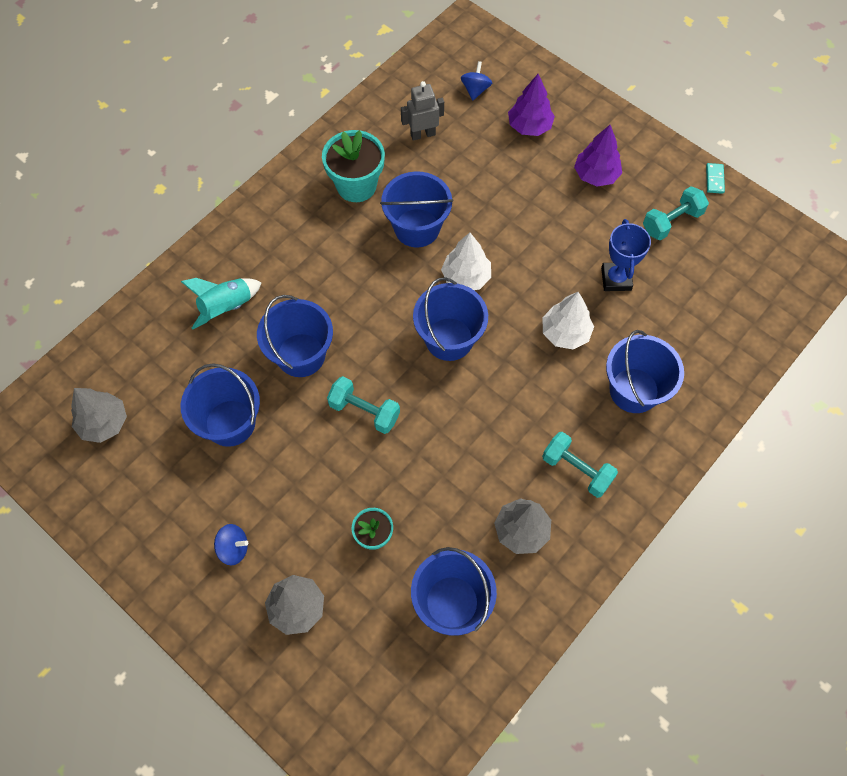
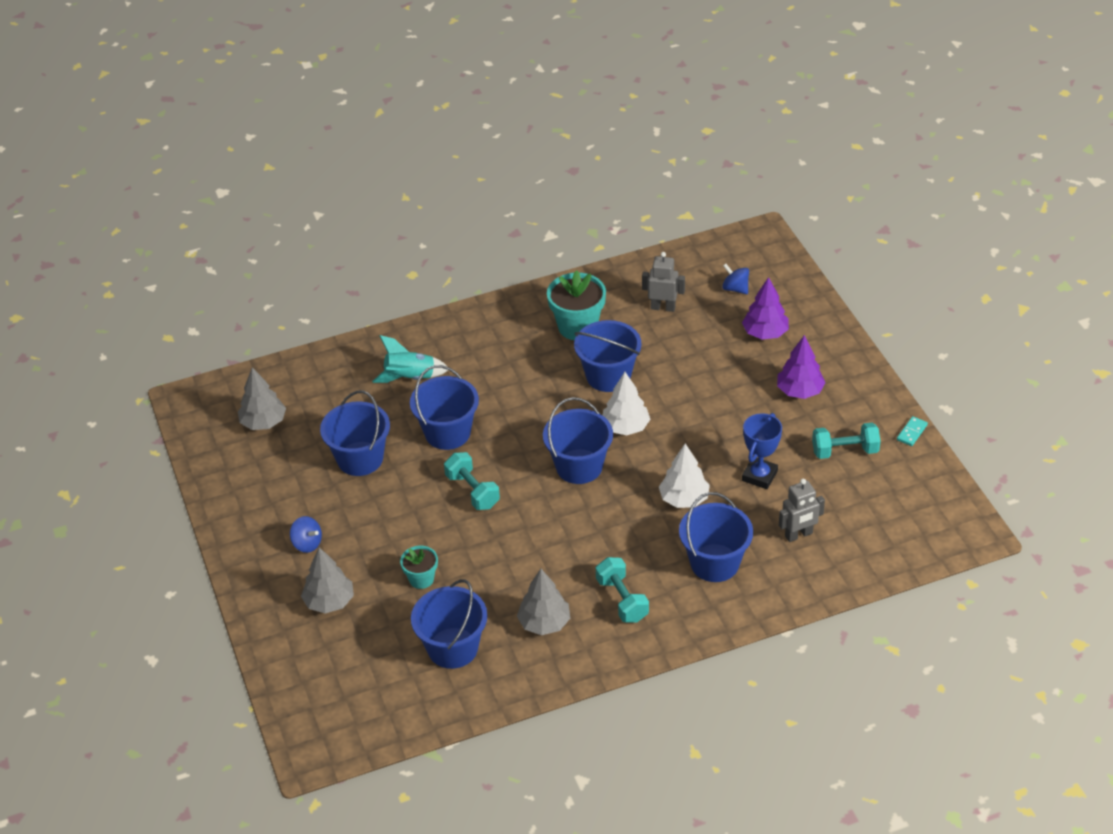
camera: 30 degrees right, 20 degrees down
blue spinning top [461,61,492,101] -> blue spinning top turned 90 degrees counterclockwise [722,264,749,294]
none -> grey robot [779,479,825,542]

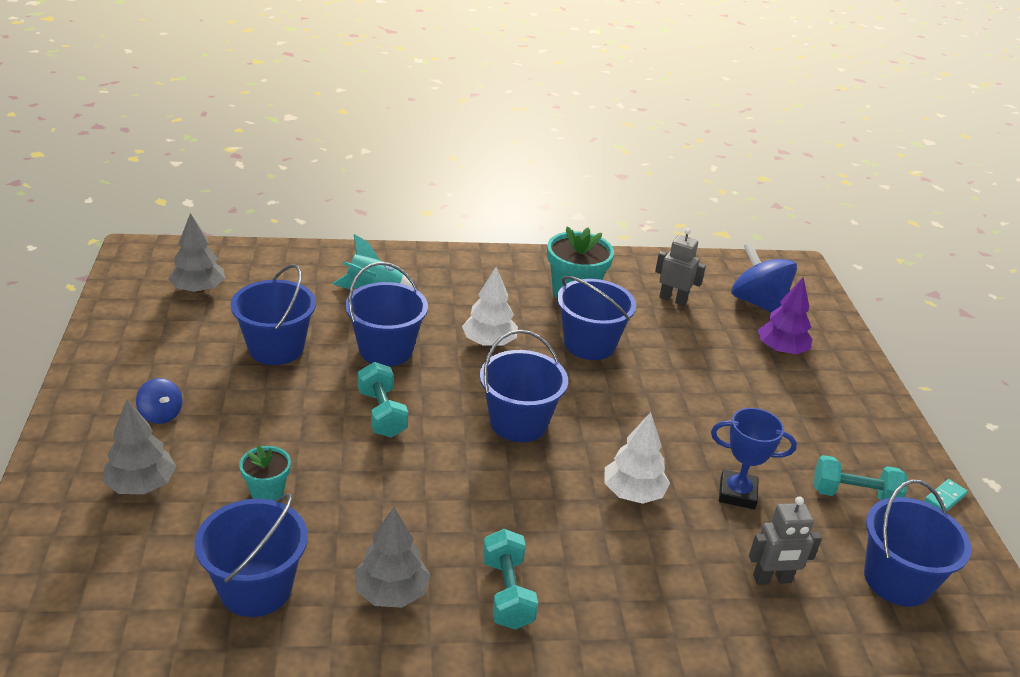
camera: 10 degrees right, 10 degrees down
white tree [602,372,651,435] -> white tree moved to [462,267,518,346]
blue bucket [679,492,753,582] -> blue bucket moved to [864,480,972,607]
blue spinning top [722,264,749,294] -> blue spinning top [731,242,797,313], size x1.90
blue trophy [742,413,782,489] -> blue trophy turned 60 degrees clockwise [711,408,797,509]
purple tree [777,335,826,399] -> none

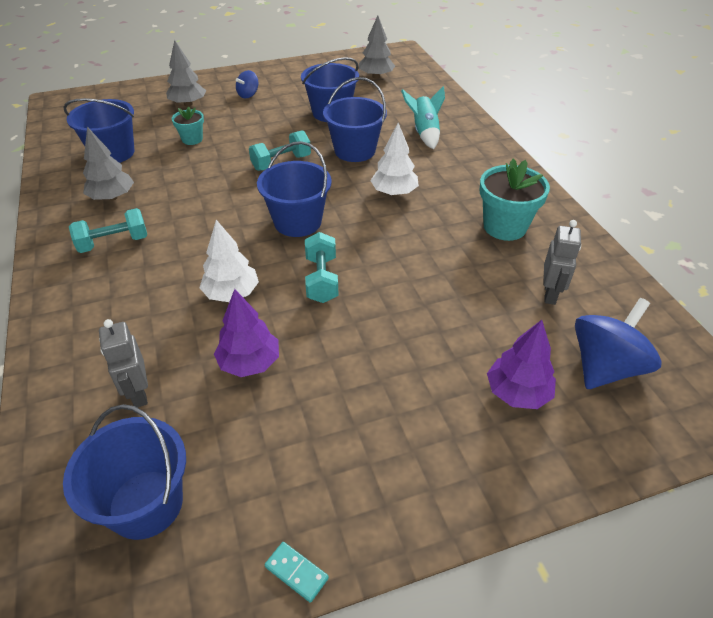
camera: 80 degrees right, 10 degrees up
blue bucket [557,276,636,360] -> none
blue trophy [711,408,797,509] -> purple tree [214,289,279,377]
turquoise dumbbell [814,455,907,500] -> turquoise dumbbell moved to [305,232,339,303]

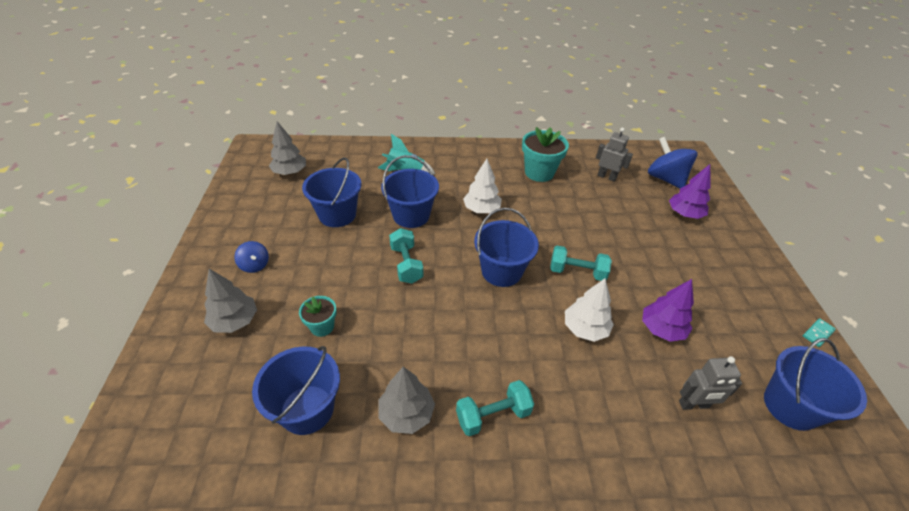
camera: 75 degrees left, 0 degrees up
turquoise dumbbell [69,208,147,253] -> turquoise dumbbell turned 75 degrees clockwise [456,380,534,436]

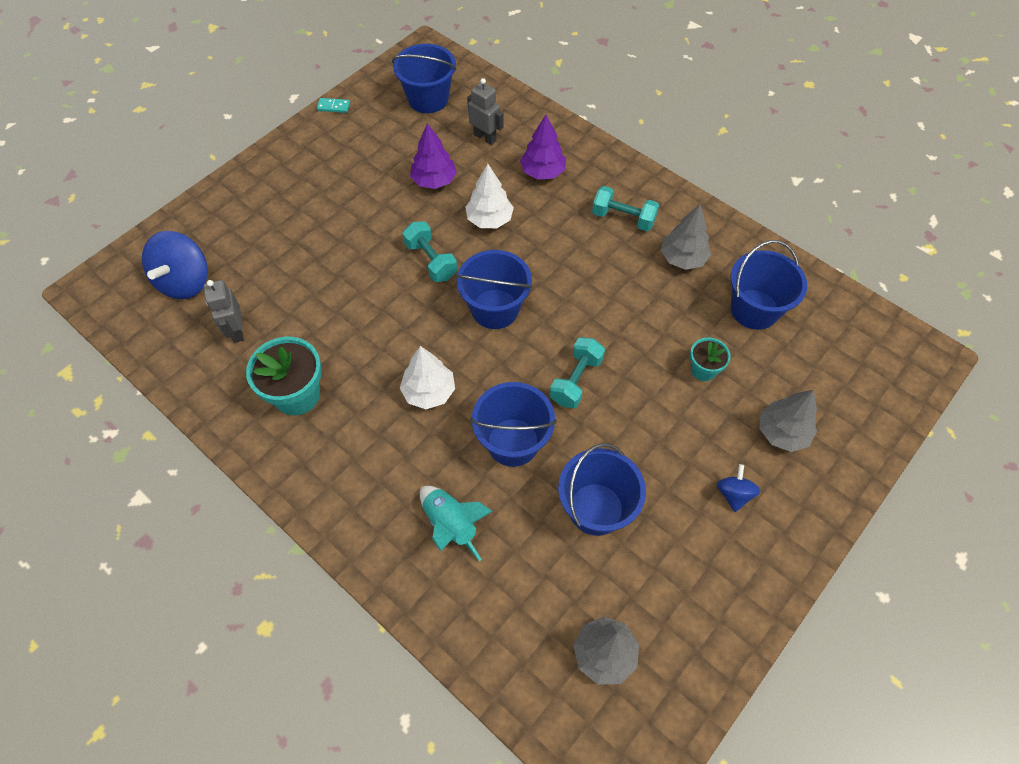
camera: 135 degrees left, 15 degrees up
purple tree [669,164,711,219] -> purple tree moved to [520,115,566,180]

